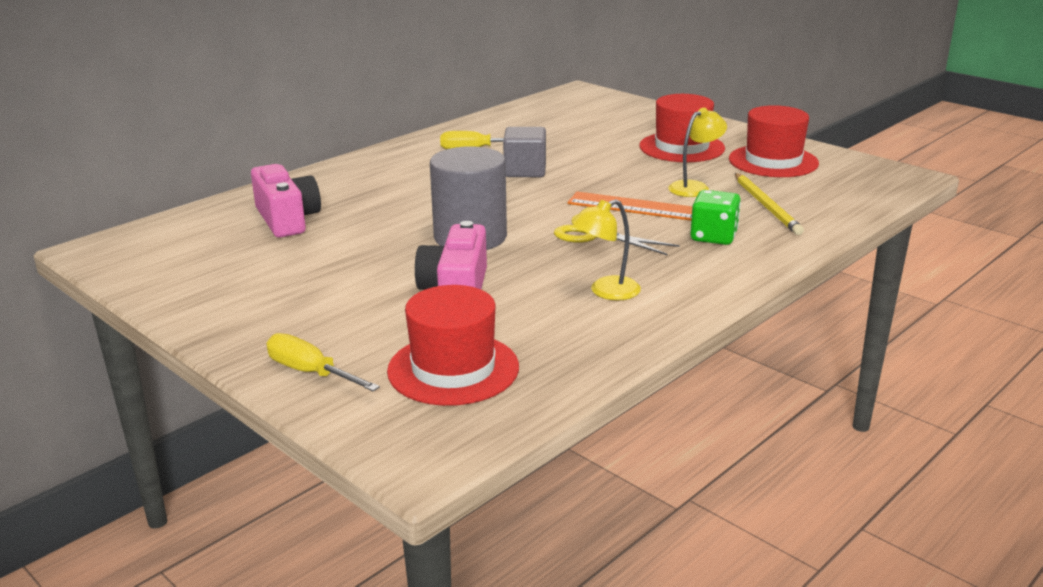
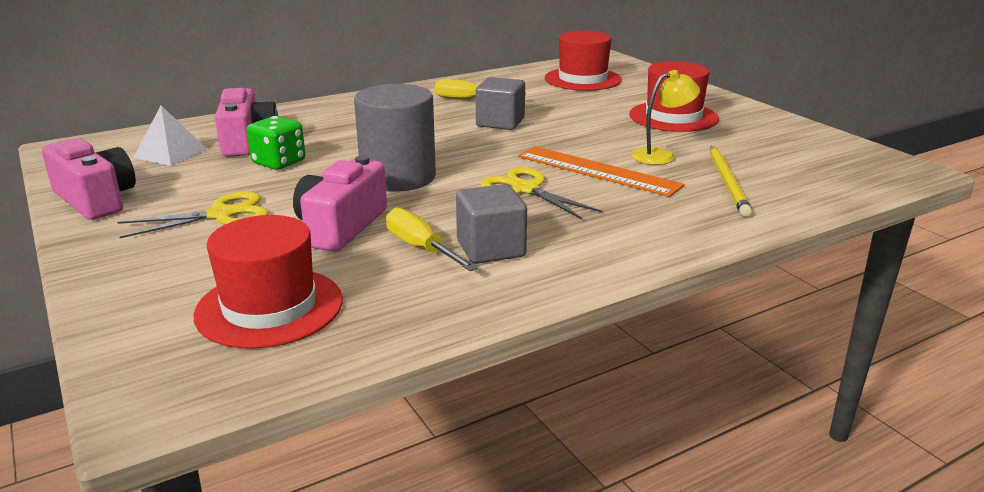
camera: 15 degrees right, 0 degrees up
yellow screwdriver [266,333,380,391] -> yellow screwdriver moved to [386,207,478,271]
yellow lamp [572,199,641,300] -> grey cube [456,184,527,264]
green dice [690,190,741,245] -> green dice moved to [247,116,305,170]
red hat [729,105,819,177] -> red hat moved to [545,31,622,91]
none -> pink camera [42,138,136,220]
none -> yellow scissors [118,191,269,238]
none -> white pyramid [133,105,207,166]

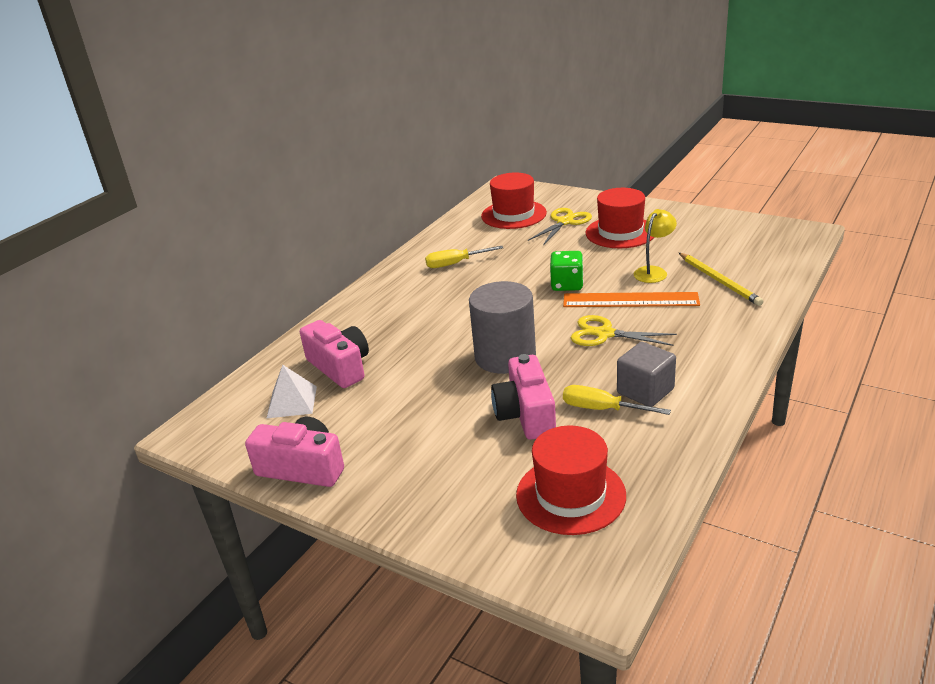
camera: 25 degrees left, 5 degrees up
yellow scissors [118,191,269,238] -> yellow scissors moved to [528,208,592,245]
green dice [247,116,305,170] -> green dice moved to [550,251,584,291]
grey cube [476,77,525,130] -> none

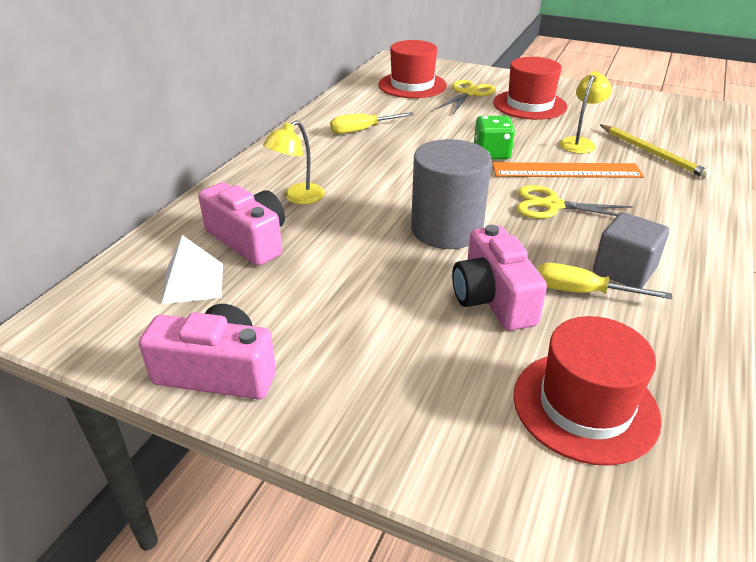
camera: 10 degrees left, 5 degrees up
none -> yellow lamp [263,120,325,204]

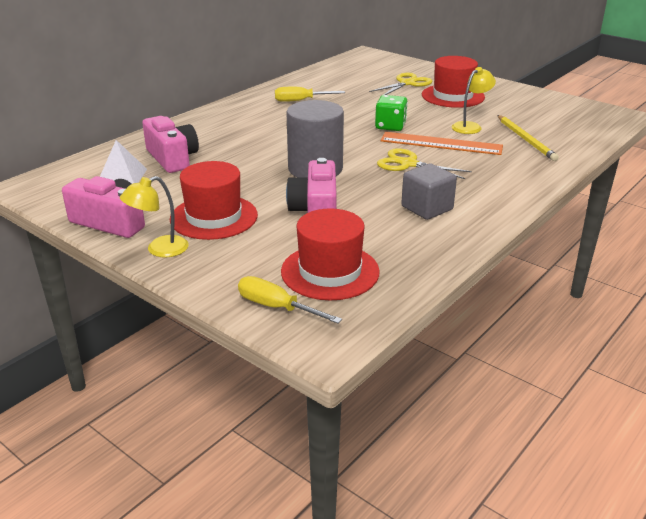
camera: 15 degrees right, 5 degrees down
yellow lamp [263,120,325,204] -> yellow lamp moved to [120,176,189,257]
red hat [379,40,447,98] -> red hat moved to [170,161,258,240]
yellow screwdriver [537,263,672,299] -> yellow screwdriver moved to [238,276,342,324]

